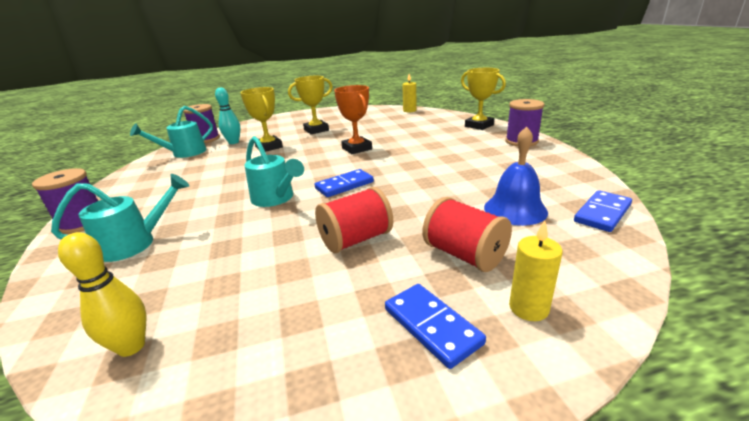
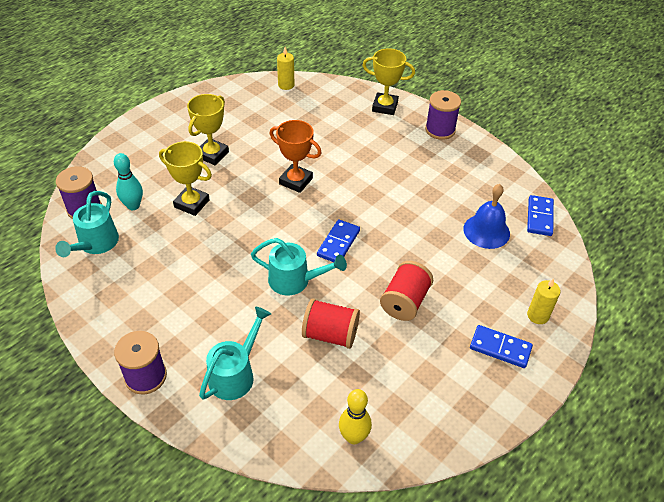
camera: 35 degrees left, 20 degrees up
red spool [423,197,512,272] -> red spool moved to [302,299,360,349]

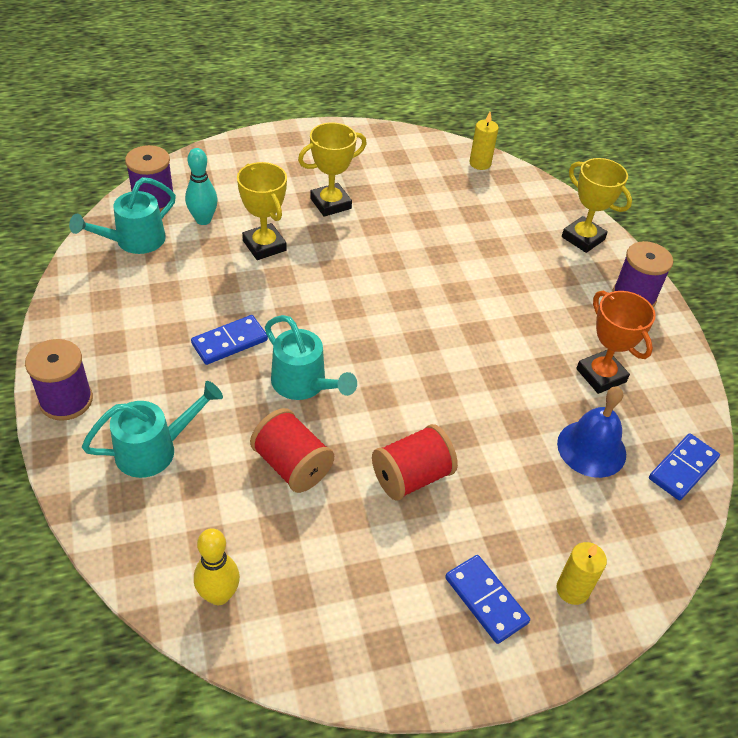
camera: 30 degrees right, 0 degrees up
orange trophy [270,120,321,193] -> orange trophy moved to [576,291,656,394]
blue domino [317,219,360,262] -> blue domino moved to [191,315,268,365]

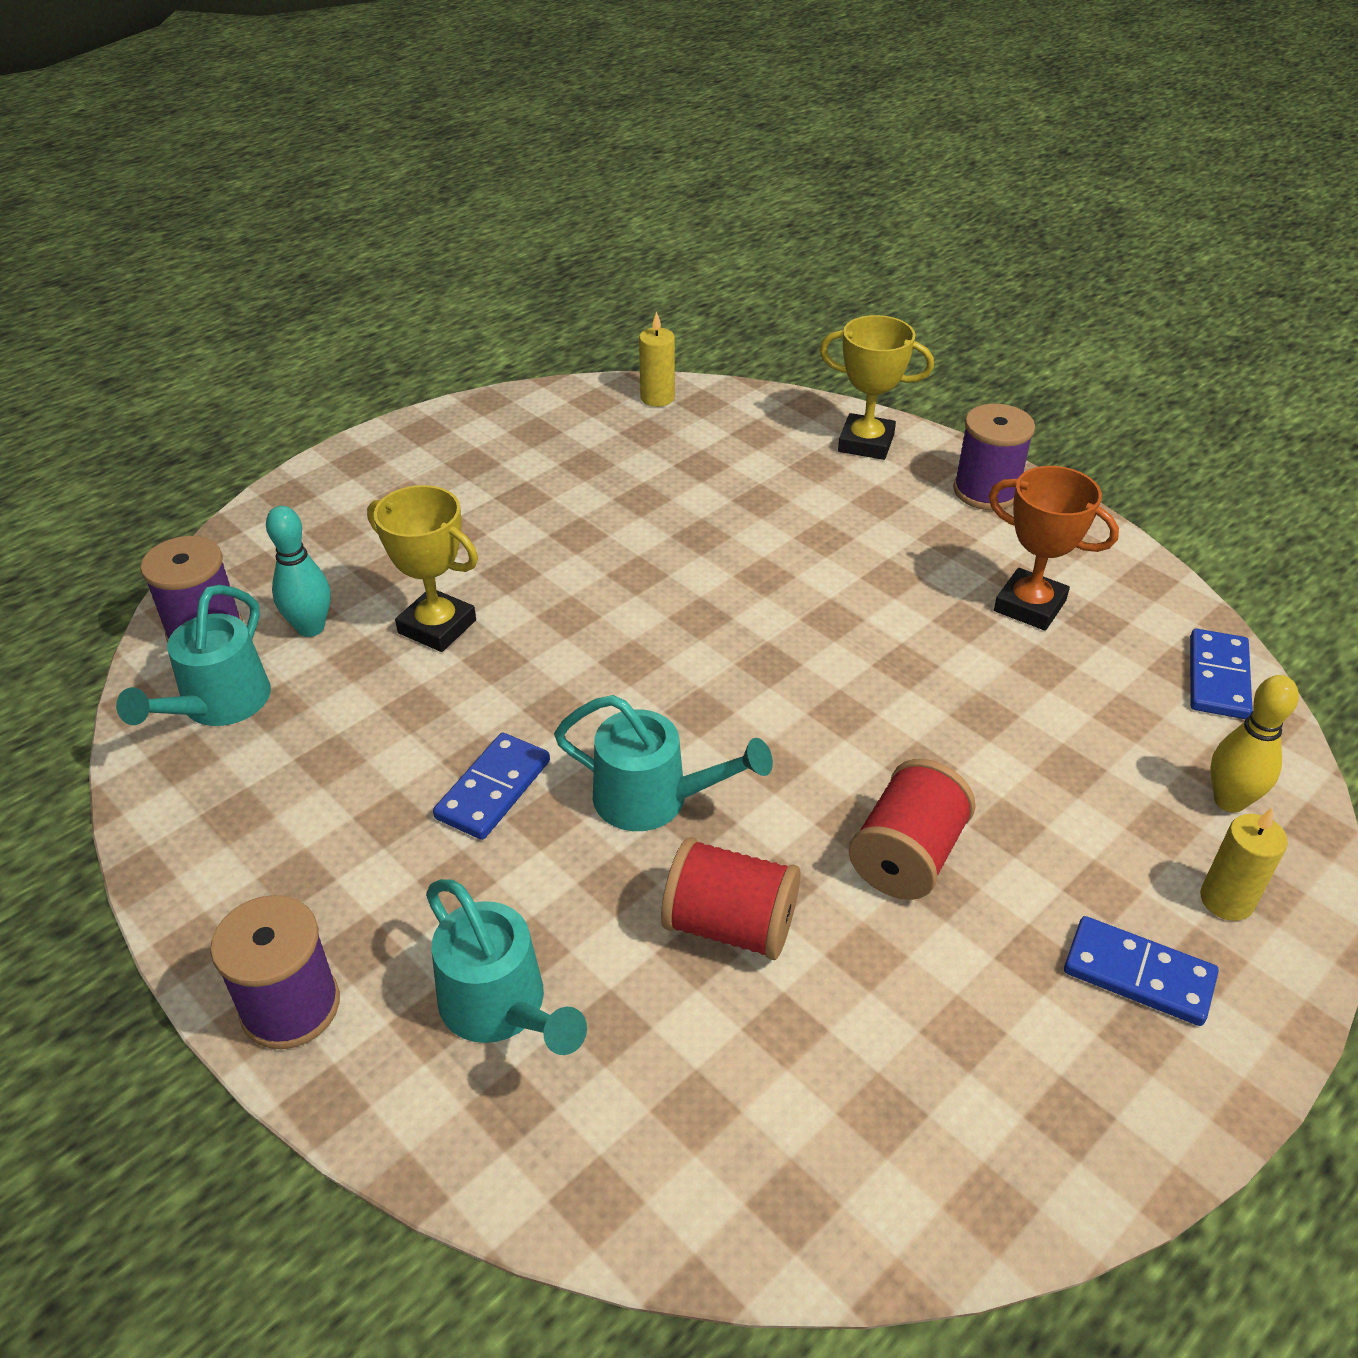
camera: 25 degrees left, 5 degrees down
turquoise watering can [82,381,223,478] -> turquoise watering can turned 105 degrees clockwise [426,879,587,1055]
yellow bowling pin [194,528,240,605] -> yellow bowling pin moved to [1210,675,1299,813]
yellow trophy [298,122,367,217] -> none
blue bell [557,386,626,478] -> none

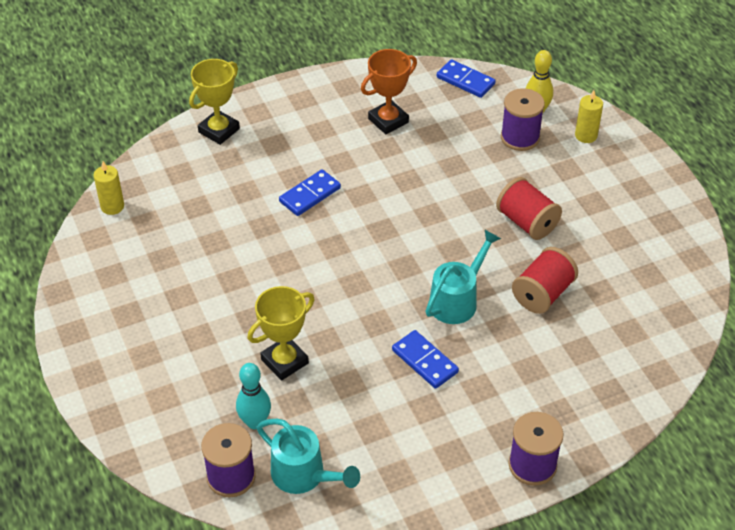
camera: 70 degrees left, 5 degrees up
turquoise watering can [426,879,587,1055] -> none
purple spool [953,403,1035,510] -> purple spool moved to [501,88,545,151]
blue domino [1064,916,1219,1026] -> blue domino moved to [279,169,341,216]

